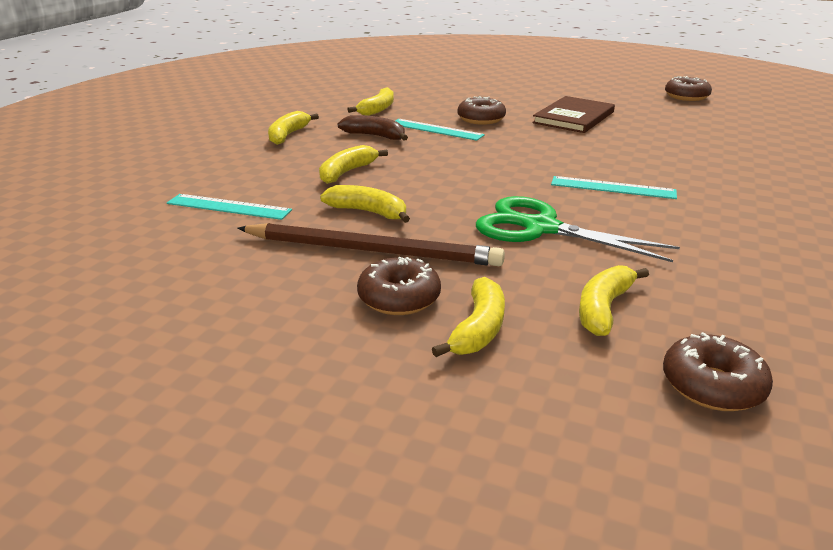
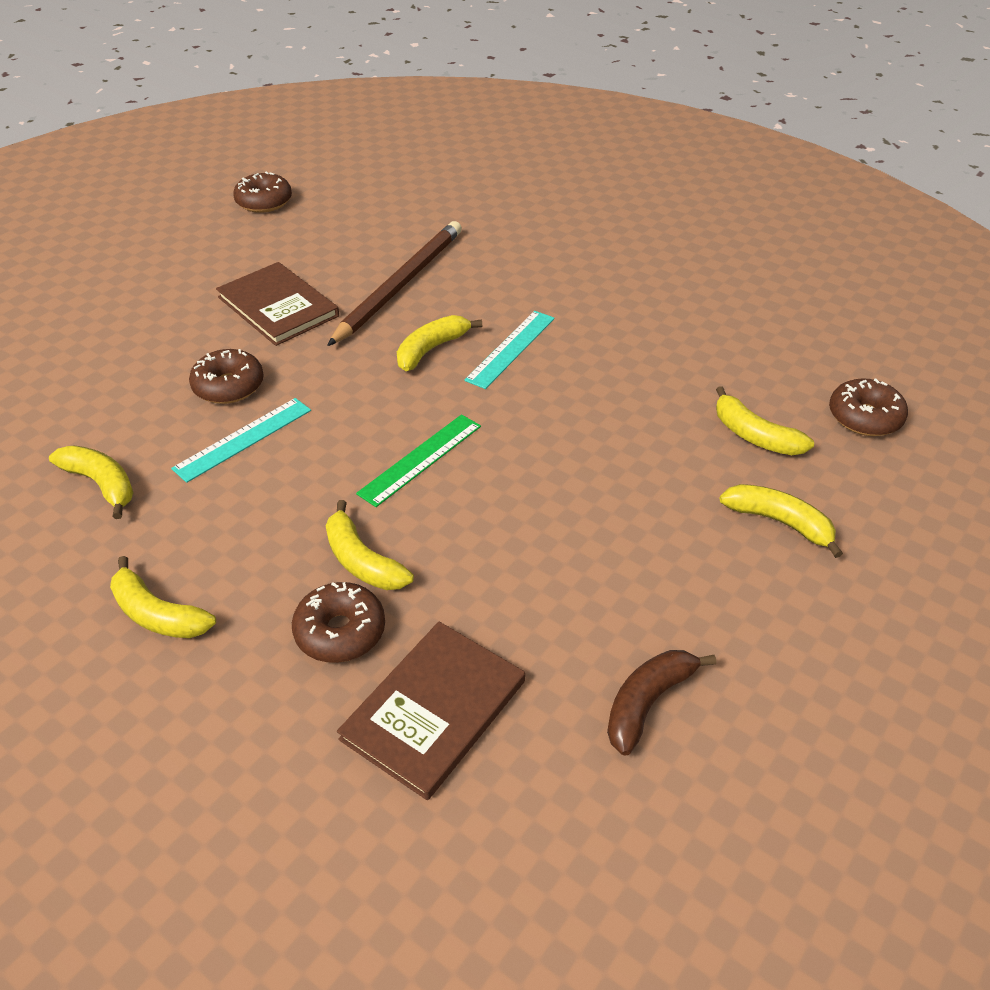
camera: 75 degrees left, 15 degrees up
turquoise ruler [167,194,292,220] -> brown book [337,622,525,800]
brown pencil [237,223,505,266] -> brown pencil moved to [327,221,462,346]
yellow banana [320,185,410,223] -> yellow banana moved to [397,315,482,371]
brown banana [338,115,408,140] -> brown banana moved to [607,650,716,756]
brown donut [357,257,441,315] -> brown donut moved to [292,582,385,663]
green scissors [476,196,680,262] -> none
none -> green ruler [356,414,481,507]

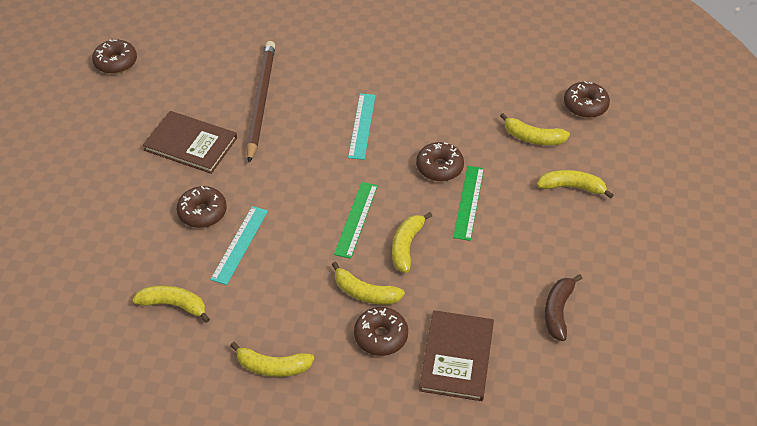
camera: 25 degrees left, 5 degrees up
yellow banana [397,315,482,371] -> yellow banana moved to [392,212,432,273]
none -> brown donut [416,142,464,182]
none -> green ruler [453,166,484,241]

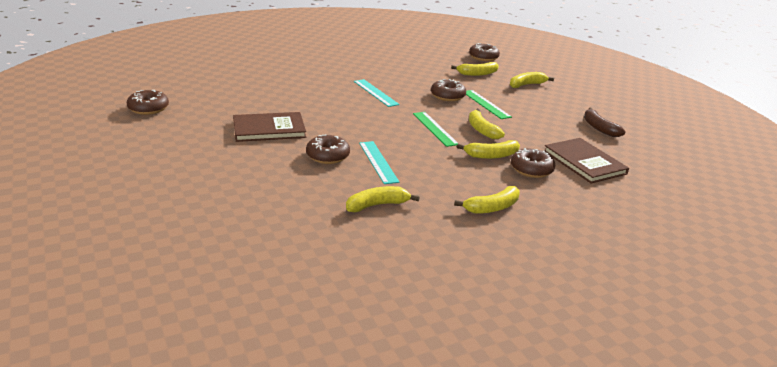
camera: 40 degrees left, 20 degrees down
brown pencil [246,41,275,163] -> none

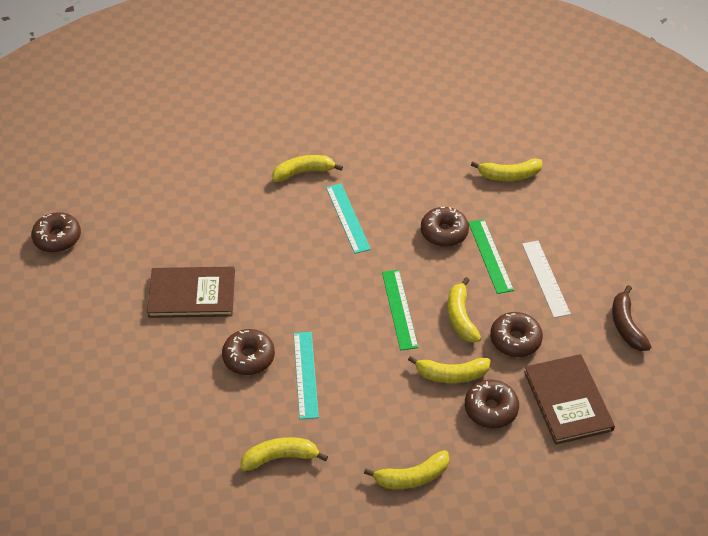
camera: 15 degrees right, 20 degrees up
brown donut [469,43,500,61] -> brown donut moved to [490,312,543,357]
yellow banana [510,72,554,88] -> yellow banana moved to [272,155,343,182]
none -> white ruler [522,241,571,318]

